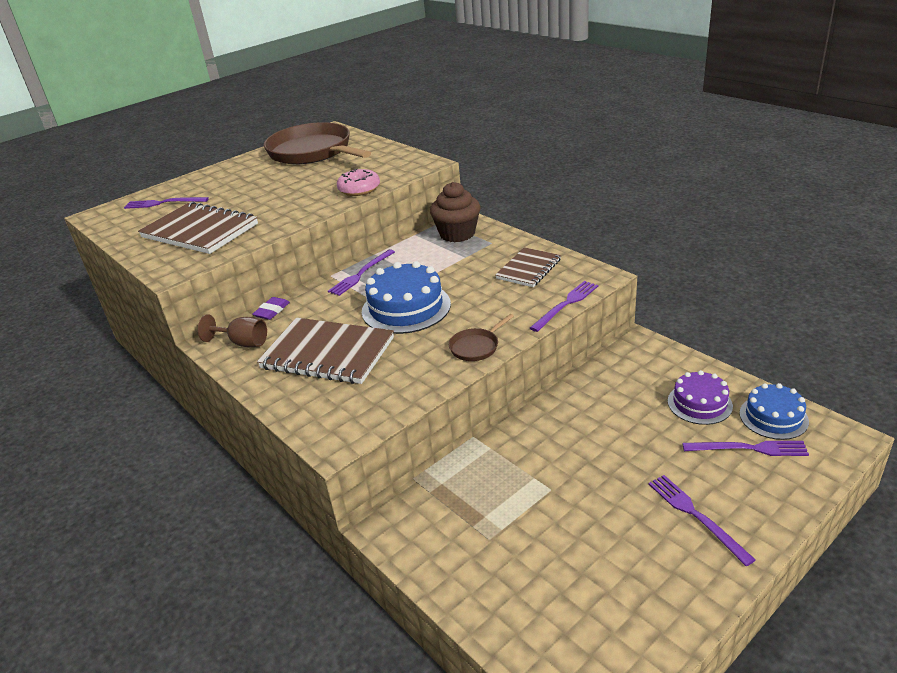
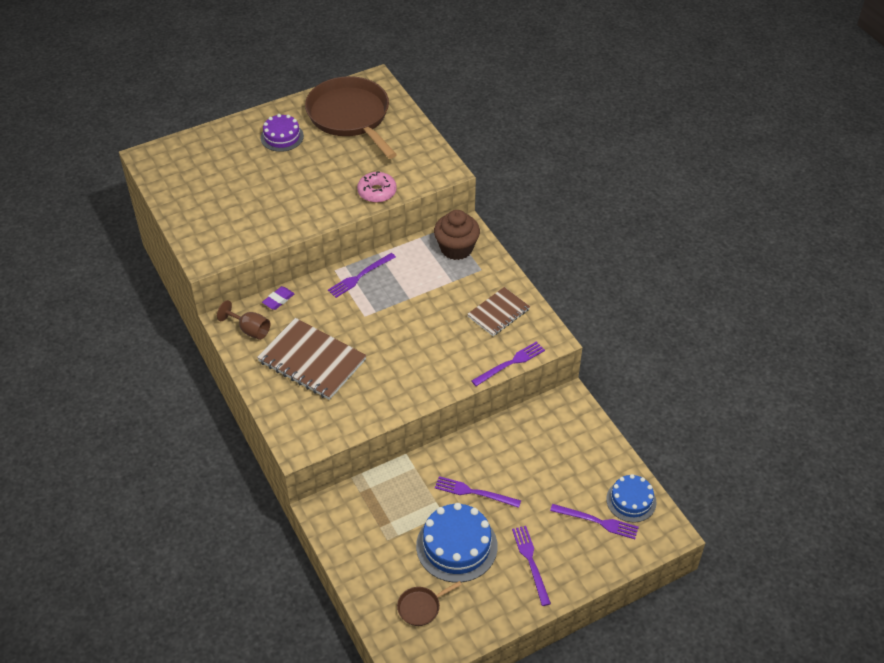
camera: 10 degrees right, 15 degrees up
purple fork [124,197,209,209] -> purple fork moved to [435,476,521,508]
brown notebook [138,202,258,254] -> none
blue cake [362,261,451,334] -> blue cake moved to [416,503,498,583]
brown pan [449,314,514,361] -> brown pan moved to [397,581,462,626]
purple cake [668,370,733,425] -> purple cake moved to [261,114,304,152]

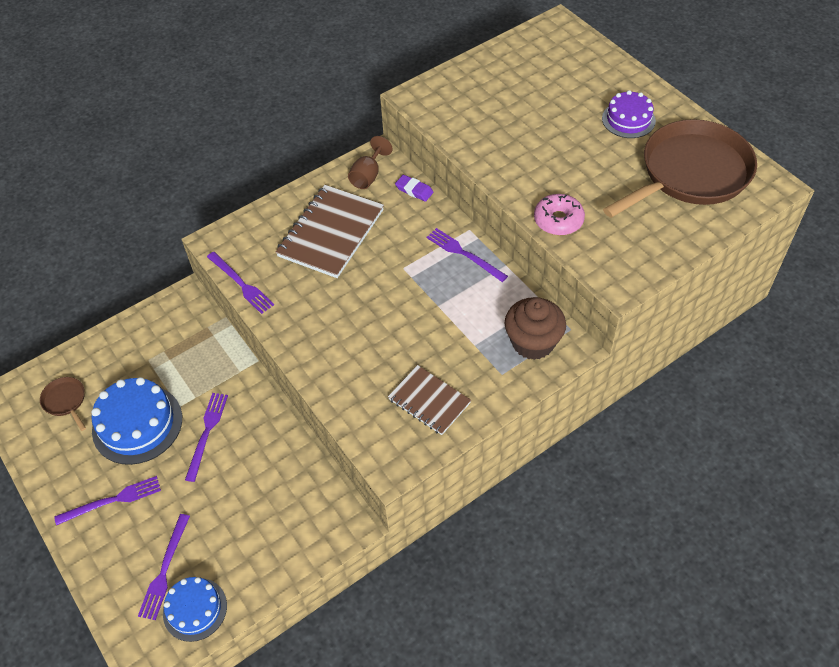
camera: 85 degrees right, 5 degrees up
purple fork [472,341,545,386] -> purple fork moved to [207,252,274,314]

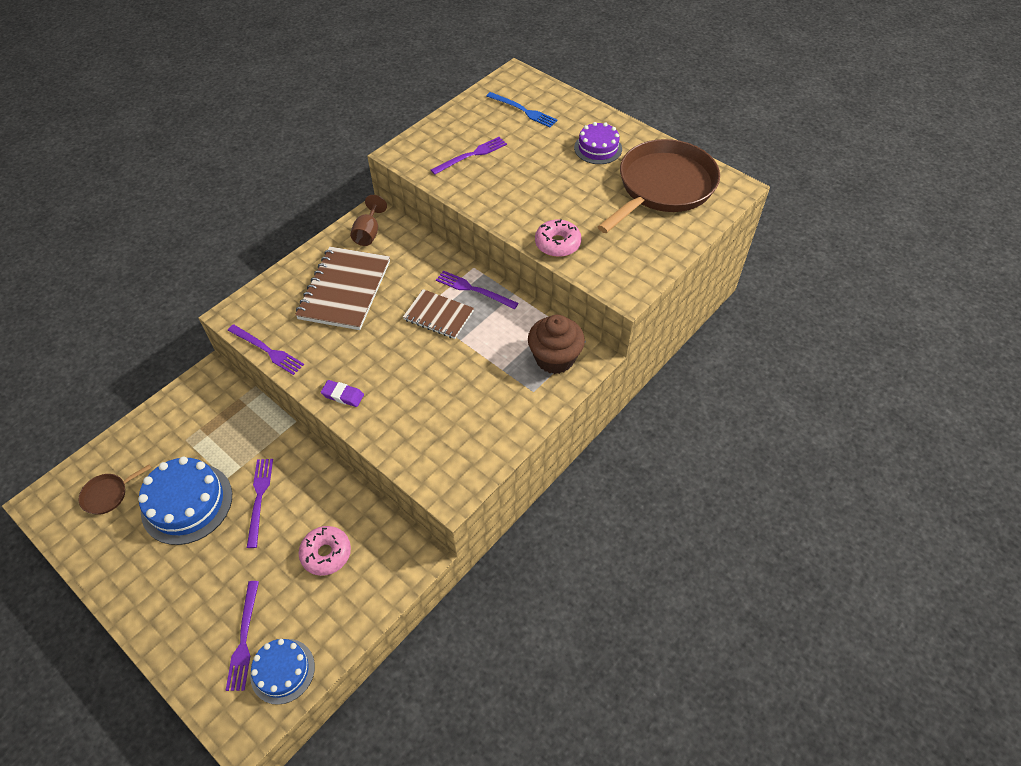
camera: 15 degrees left, 0 degrees up
brown pan [40,377,86,431] -> brown pan turned 75 degrees counterclockwise [79,464,152,515]
purple fork [54,476,161,525] -> purple fork moved to [431,137,507,175]
brown notebook [388,365,471,435] -> brown notebook moved to [403,289,474,339]
purple eraser [395,175,433,202] -> purple eraser moved to [321,380,364,407]
none -> pink donut [299,526,351,576]
none -> blue fork [487,92,558,127]

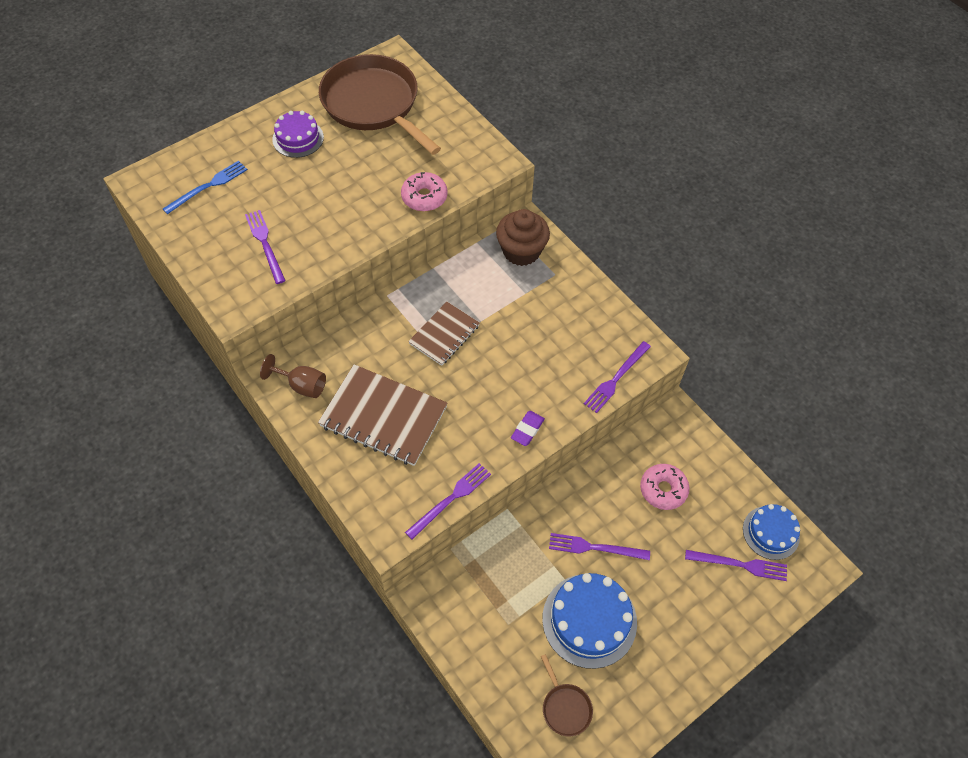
camera: 80 degrees left, 5 degrees up
purple fork [436,271,519,309] -> purple fork moved to [584,341,651,413]

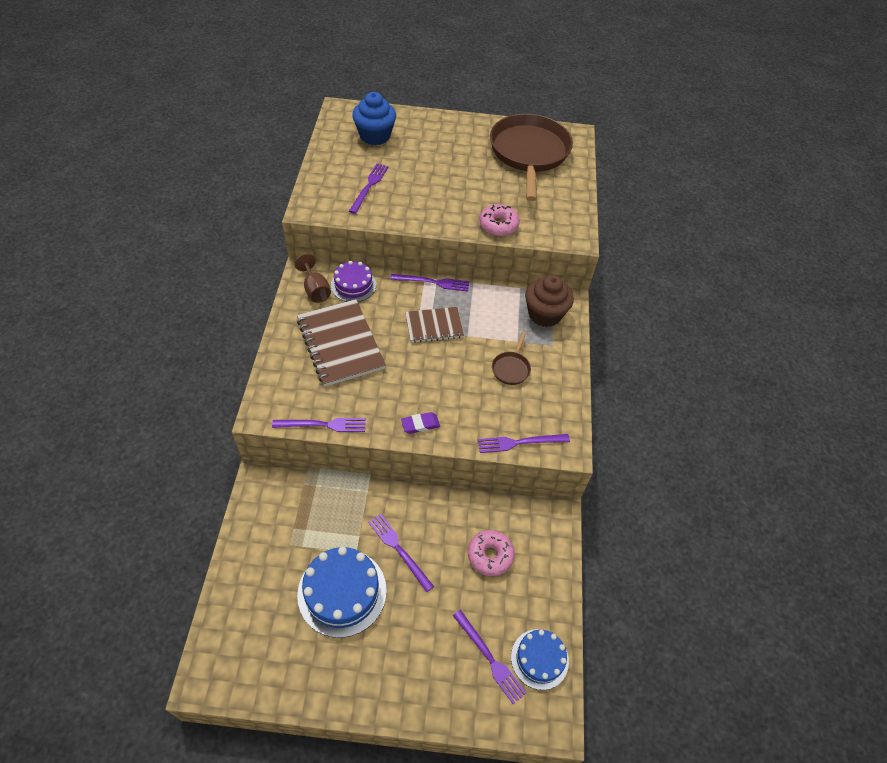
camera: 40 degrees right, 5 degrees down
blue fork [163,161,248,214] -> blue cupcake [352,92,396,145]
purple cake [272,111,324,158] -> purple cake moved to [331,261,376,302]
brown pan [541,654,593,736] -> brown pan moved to [492,332,531,385]
none -> purple fork [390,274,469,291]

